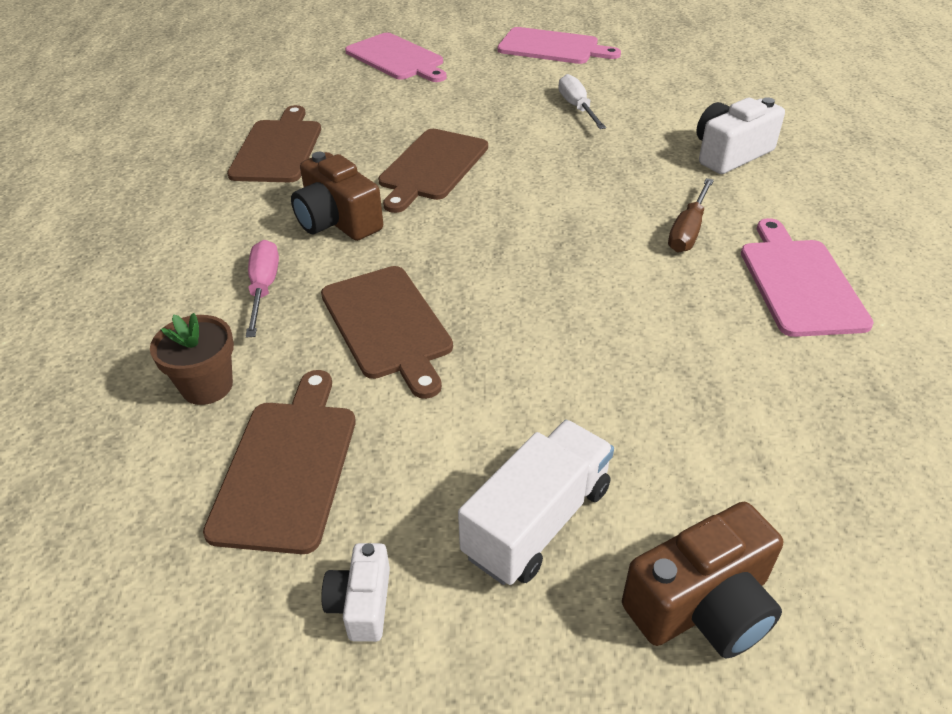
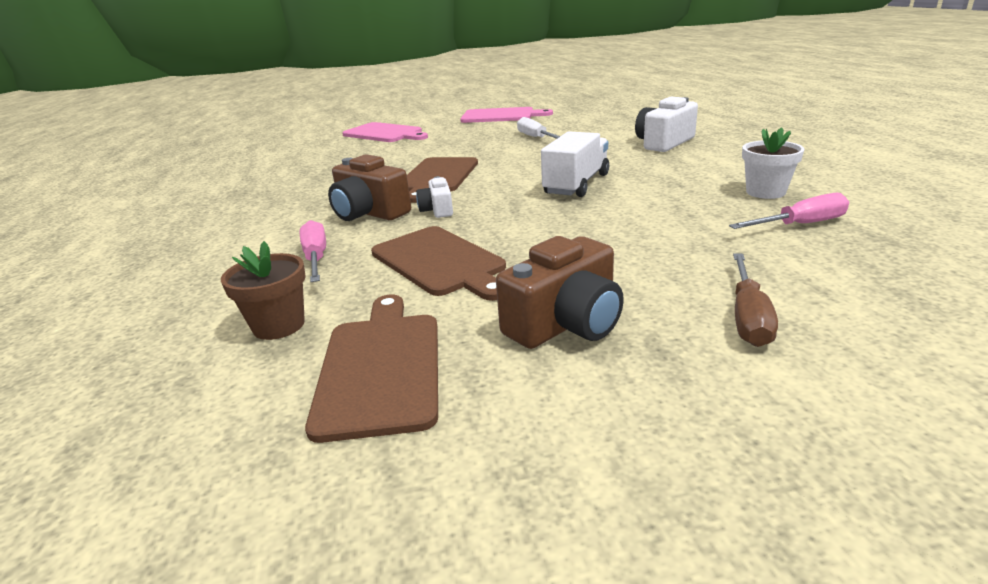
camera: 10 degrees left, 15 degrees down
brown cutting board [227,105,321,182] -> none
white camera [321,543,390,642] -> white camera moved to [416,176,453,218]
white truck [458,420,614,585] -> white truck moved to [541,131,609,197]
brown camera [622,502,783,659] -> brown camera moved to [496,236,624,349]
brown screwdriver [668,178,714,252] -> brown screwdriver moved to [733,253,778,347]
pink cutting board [741,218,874,337] -> white flower pot [742,127,804,199]
none -> pink screwdriver [729,193,849,229]

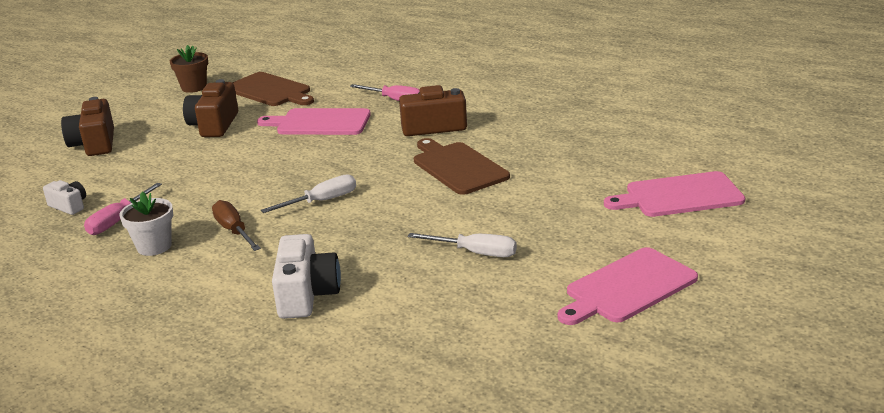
camera: 135 degrees right, 0 degrees up
brown flower pot [221,241,306,340] -> brown flower pot moved to [170,45,208,93]
brown cutting board [371,226,506,301] -> pink cutting board [257,108,371,135]
white camera [416,176,453,218] -> white camera moved to [43,180,86,215]
white truck [541,131,609,197] -> white screwdriver [261,174,356,213]
brown screwdriver [733,253,778,347] -> brown screwdriver moved to [212,200,261,251]
none -> brown camera [61,97,114,156]

